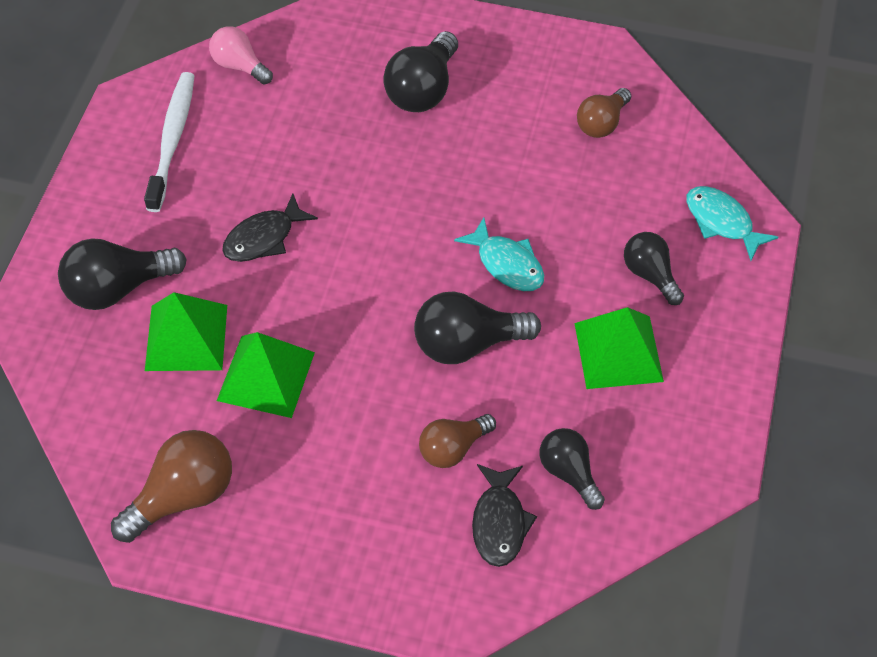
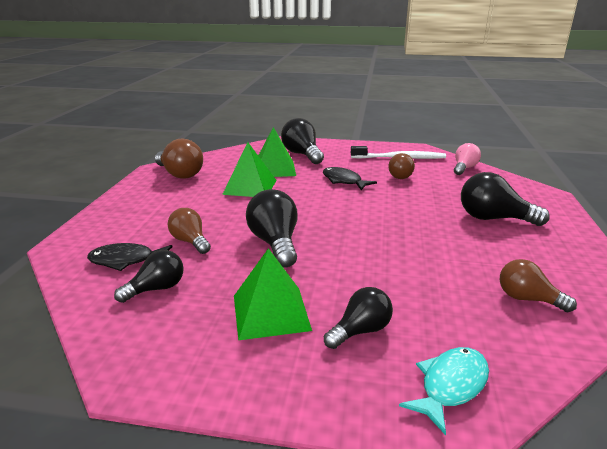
camera: 85 degrees right, 30 degrees down
turquoise fish [454,217,544,291] -> none
none -> brown light bulb [389,153,415,179]

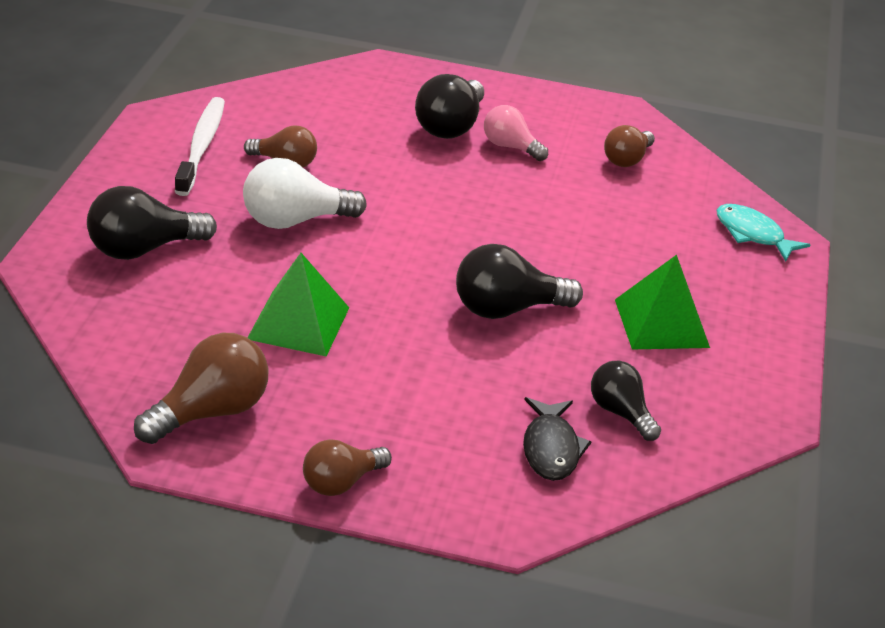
camera: 90 degrees left, 10 degrees up
brown light bulb [168,208,211,254] -> brown light bulb moved to [303,439,392,496]
green pyramid [258,127,296,177] -> none
black fish [323,167,377,190] -> white light bulb [243,158,367,229]
black light bulb [324,287,393,349] -> none
pink light bulb [454,143,481,175] -> pink light bulb moved to [484,105,548,161]

